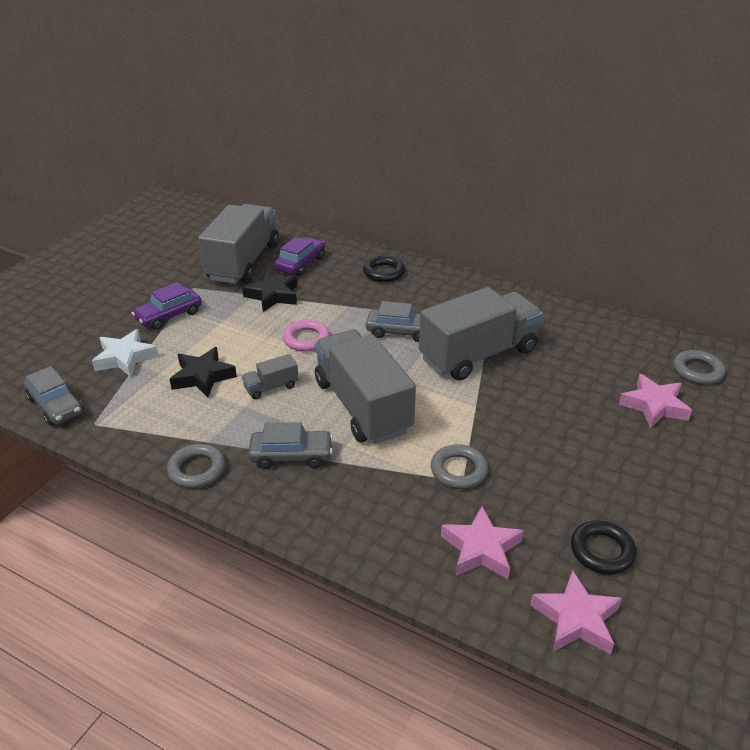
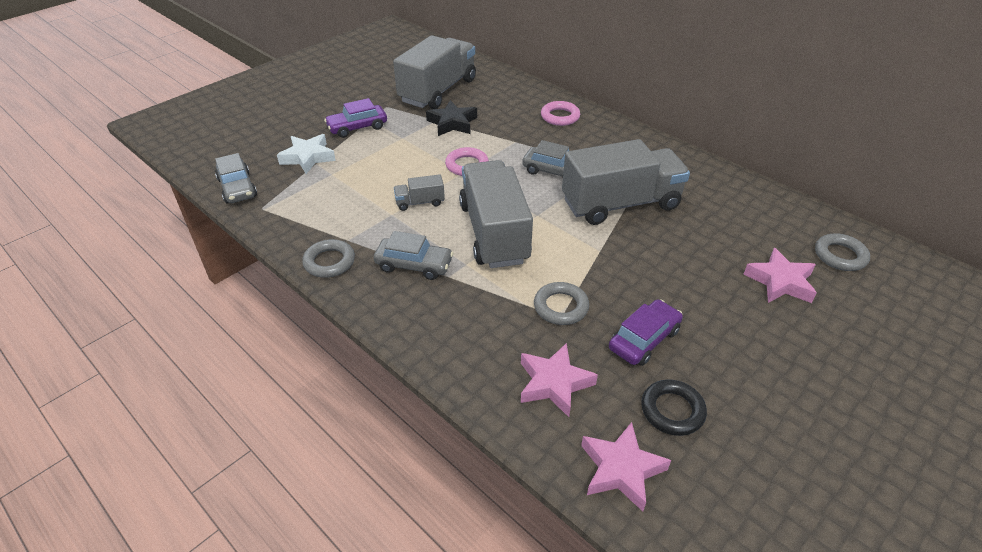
camera: 15 degrees right, 5 degrees up
black star [170,347,237,397] -> none
purple car [274,237,325,276] -> purple car moved to [609,299,683,366]
black ring [363,256,405,282] -> pink ring [541,101,580,126]

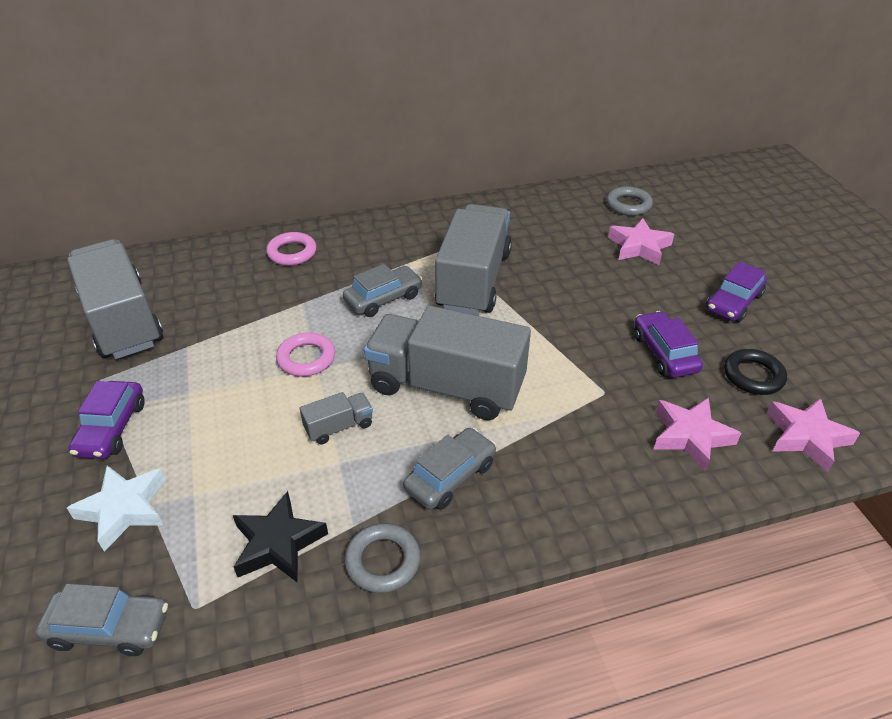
camera: 60 degrees left, 0 degrees up
grey truck [394,174,445,211] -> grey truck turned 135 degrees counterclockwise [300,392,373,444]
black star [426,100,477,136] -> black star moved to [233,491,328,583]
grey ring [534,282,589,325] -> none
none -> purple car [706,261,767,322]

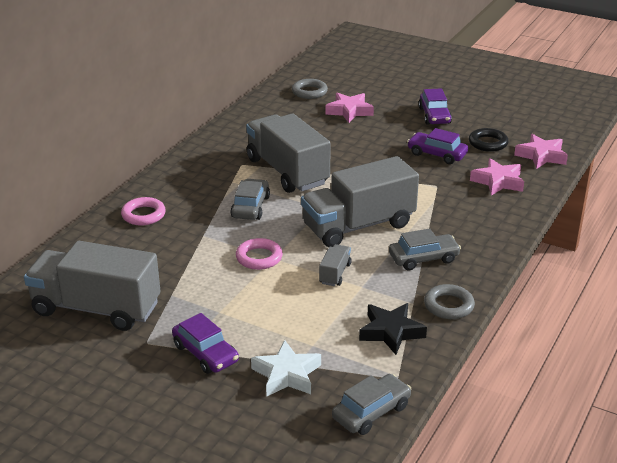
camera: 45 degrees left, 10 degrees down
grey car [403,428,496,510] -> grey car turned 75 degrees clockwise [389,228,461,270]

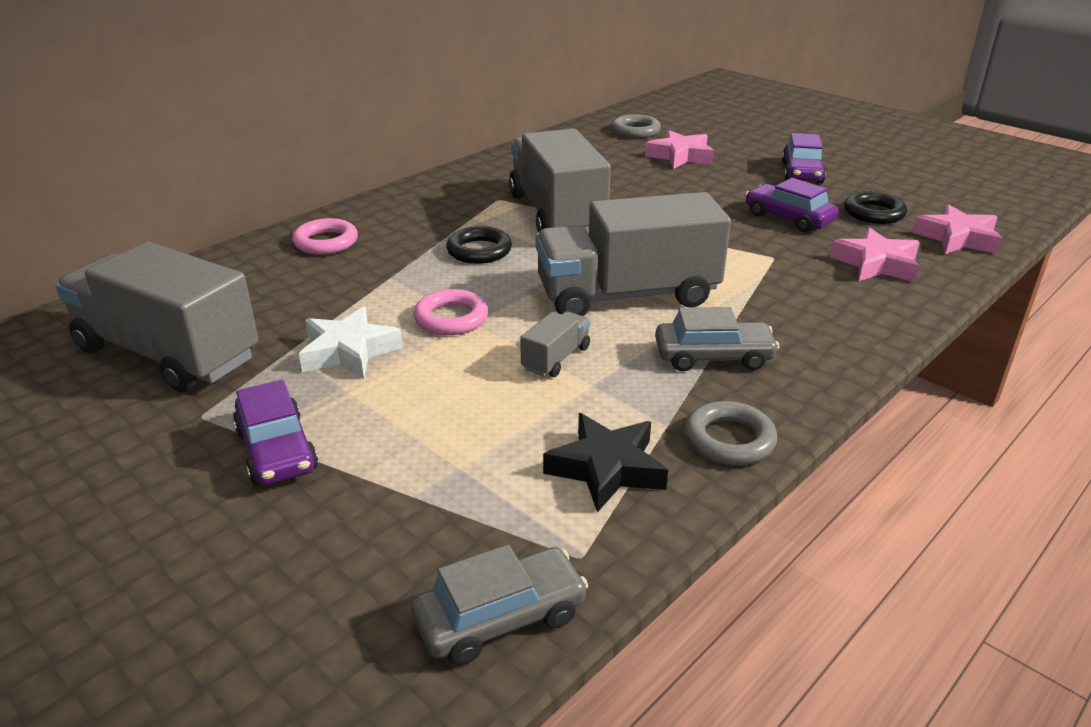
camera: 15 degrees right, 0 degrees up
grey car [230,179,270,220] -> black ring [446,226,512,264]
white star [251,340,321,396] -> white star moved to [299,306,403,379]

